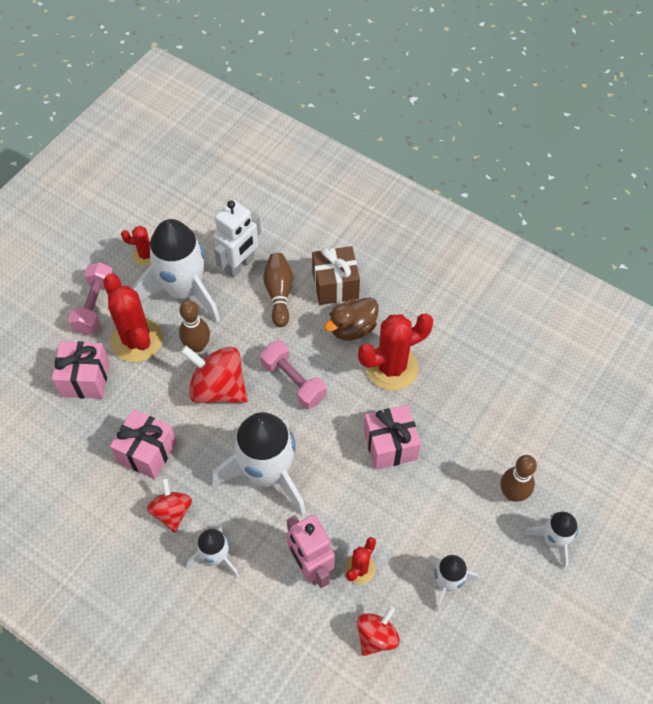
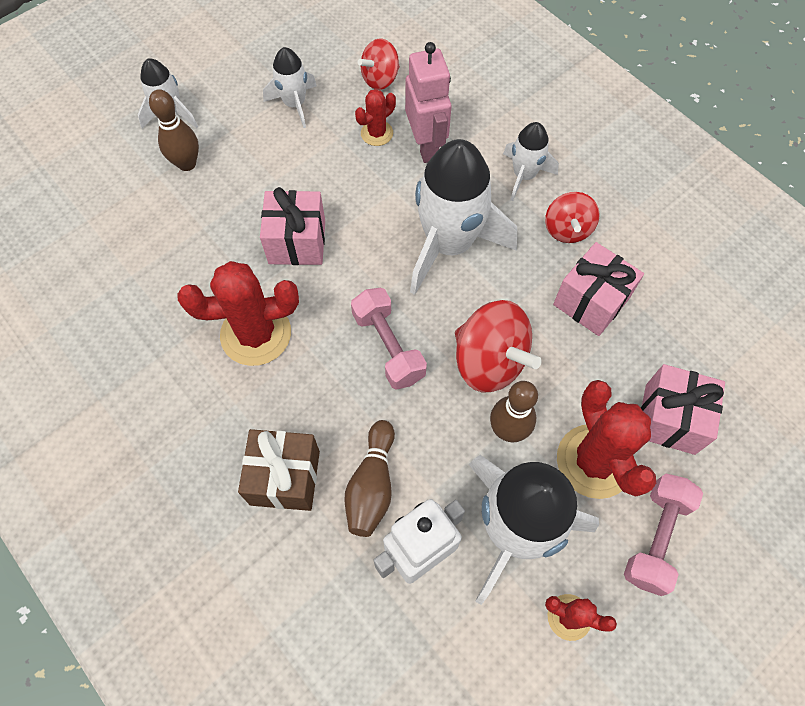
camera: 165 degrees left, 5 degrees up
brown duck [324,297,379,340] -> none

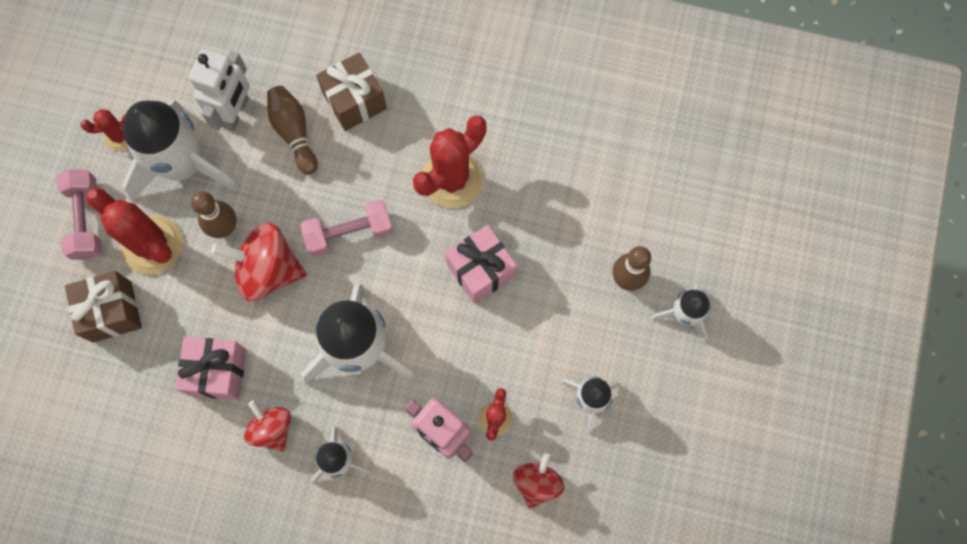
camera: 145 degrees right, 10 degrees up
pink dumbbell [351,288,427,390] -> pink dumbbell turned 45 degrees counterclockwise [301,199,393,257]
pink gift [641,364,725,455] -> brown gift [65,271,142,343]

